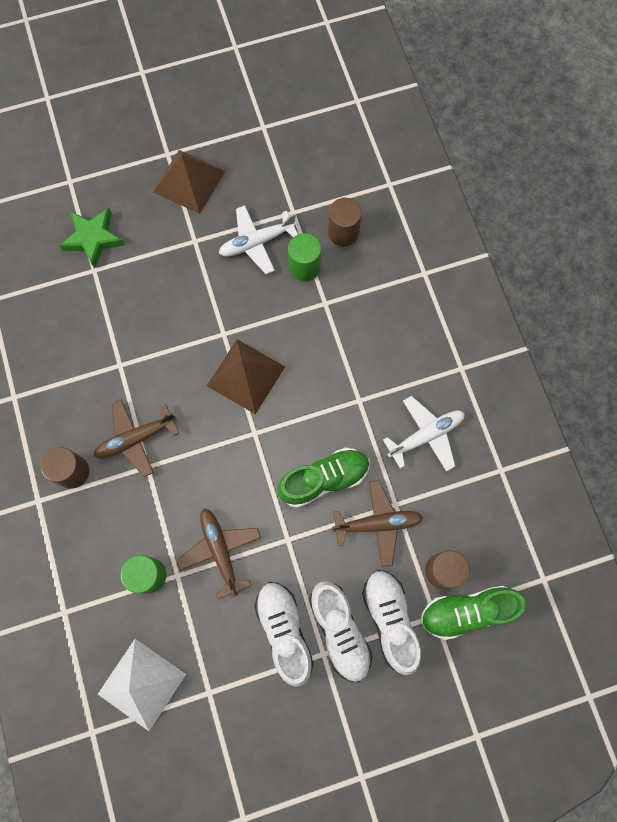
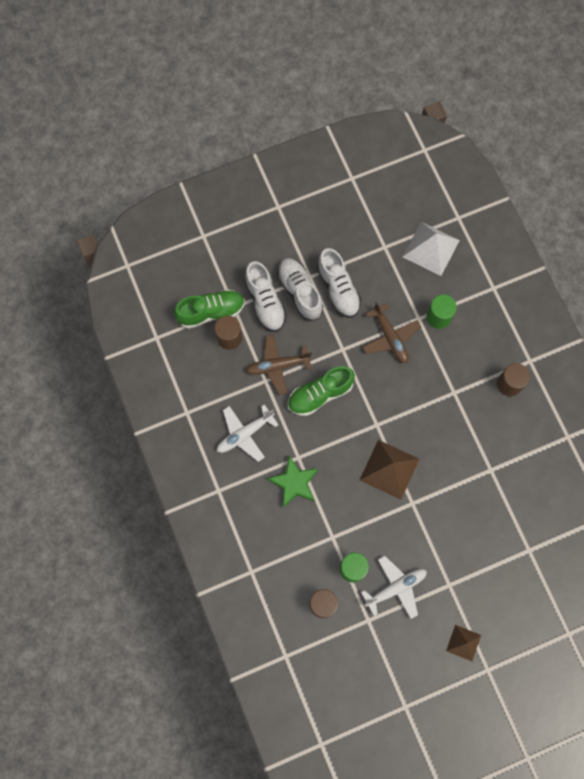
camera: 175 degrees right, 0 degrees up
green star [60,208,125,269] -> green star moved to [267,455,318,507]
brown plane [93,400,179,477] -> none
brown pyramid [153,150,225,214] -> brown pyramid [446,625,481,661], size x0.58

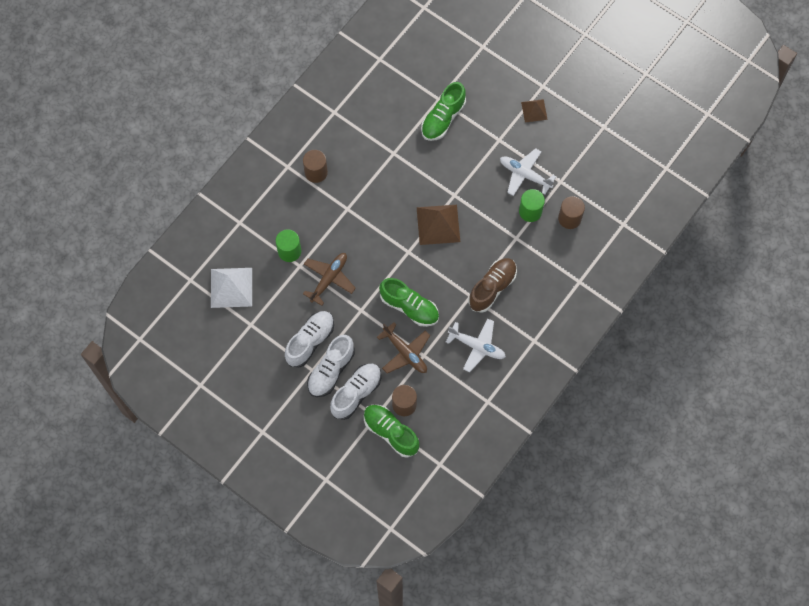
camera: 120 degrees left, 5 degrees down
green star [267,455,318,507] -> brown shoe [468,258,517,313]
none -> green shoe [421,82,466,141]

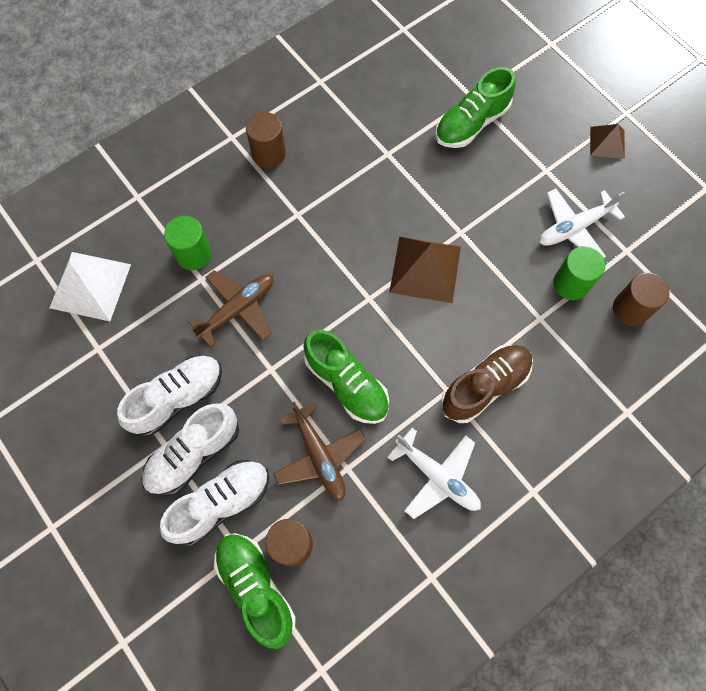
camera: 15 degrees right, 0 degrees up
white plane [500,148,556,196] -> white plane turned 75 degrees counterclockwise [539,189,625,258]

